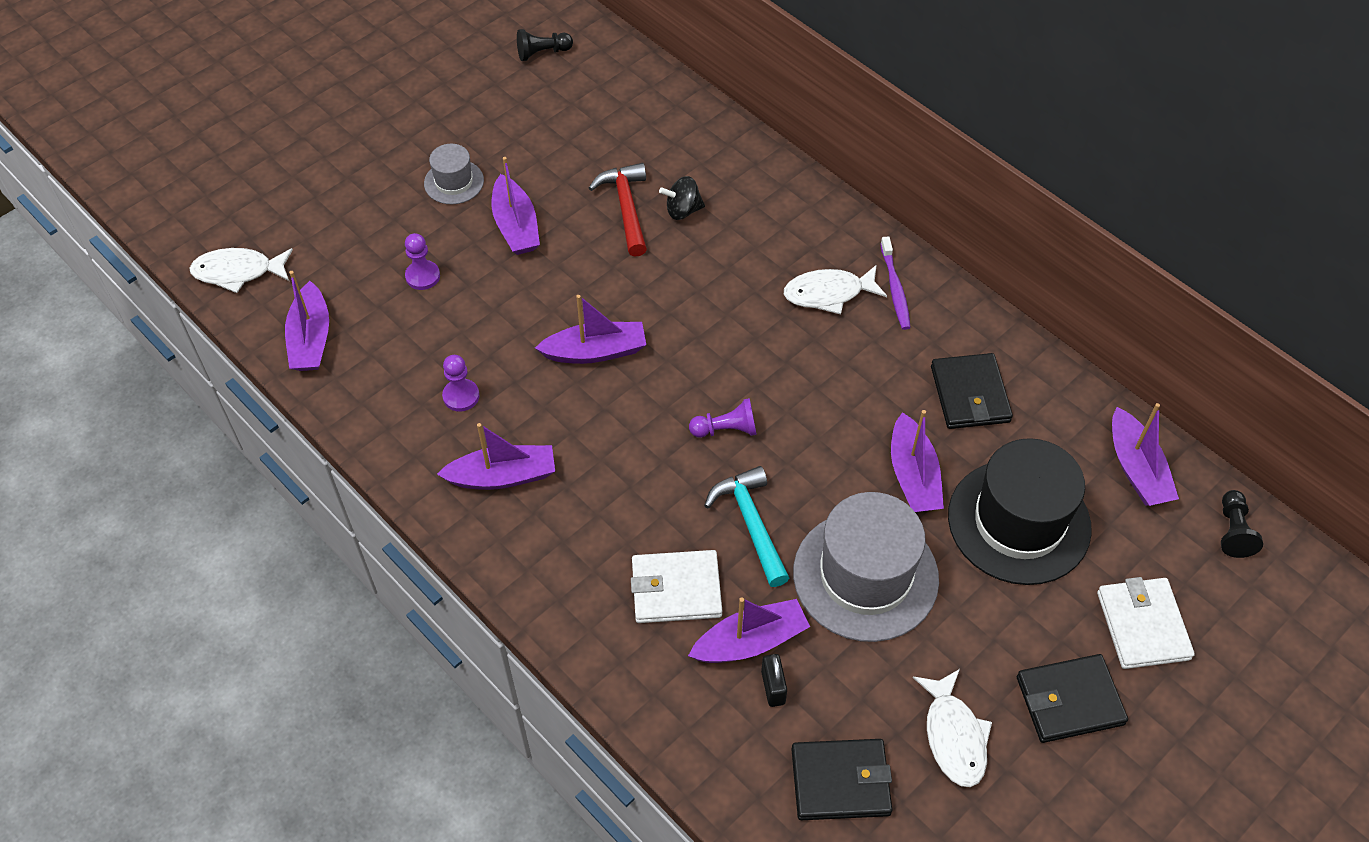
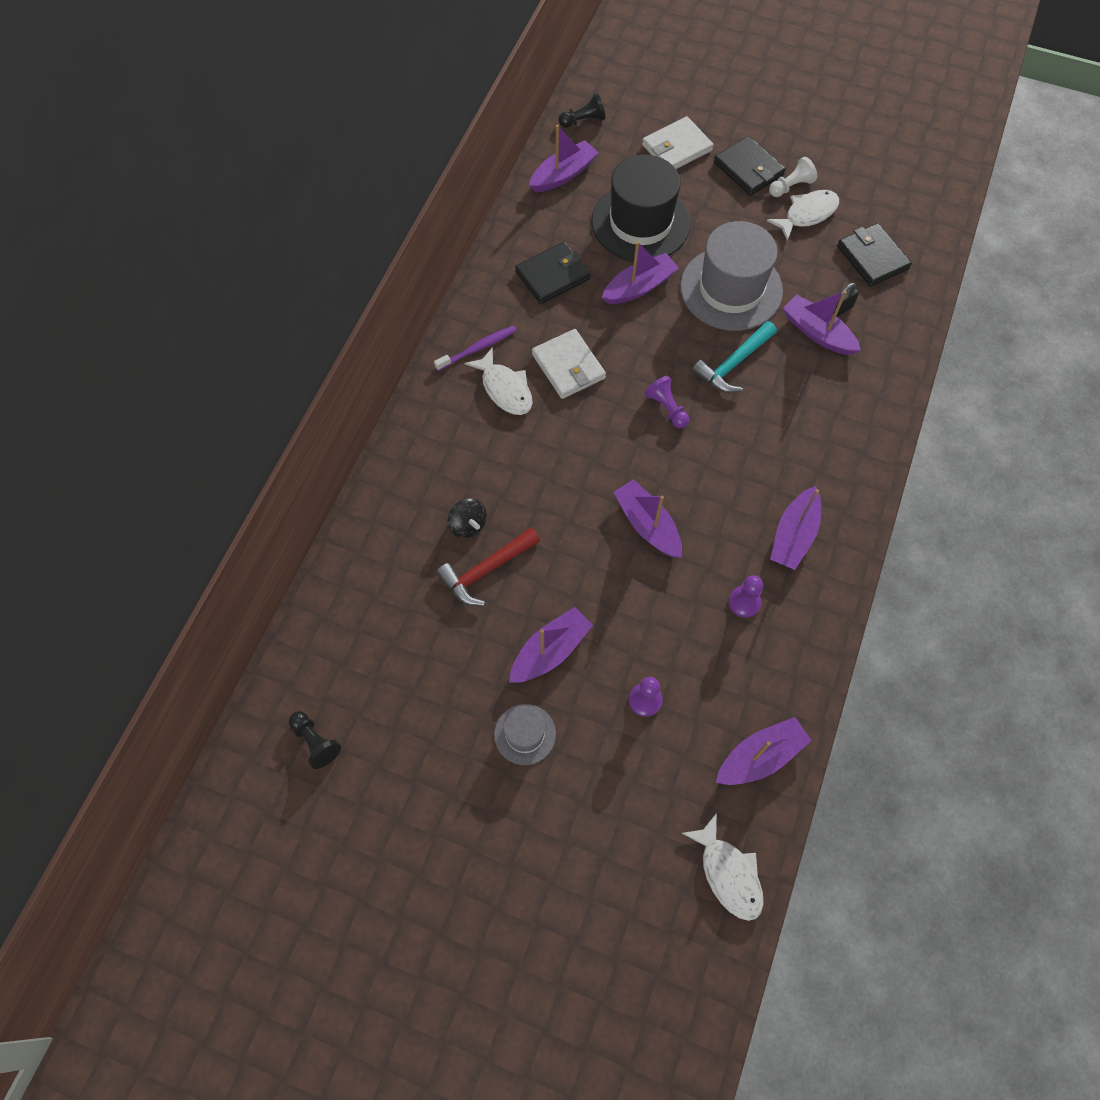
camera: 115 degrees left, 10 degrees up
purple boat [437,423,555,490] -> purple boat turned 120 degrees counterclockwise [770,486,821,570]
white wallet [631,550,722,623] -> white wallet moved to [532,329,606,399]
none -> white pawn [769,157,817,197]

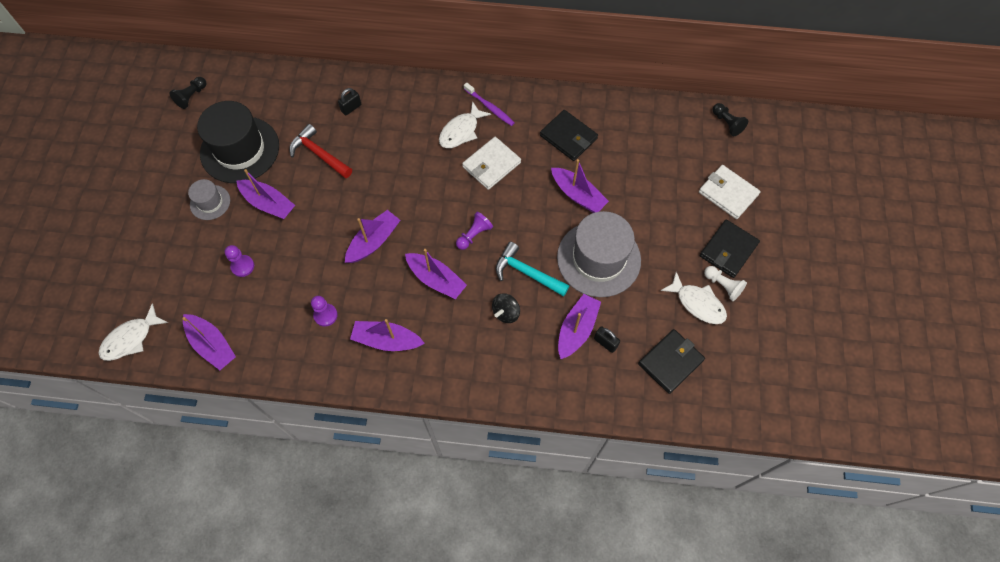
camera: 75 degrees right, 0 degrees up
black spinning top [448,498,487,538] -> black spinning top moved to [492,293,520,323]
purple boat [529,125,599,192] -> purple boat moved to [405,249,467,299]
black hat [592,155,691,261] -> black hat moved to [197,101,279,183]
none -> black padlock [338,88,361,116]

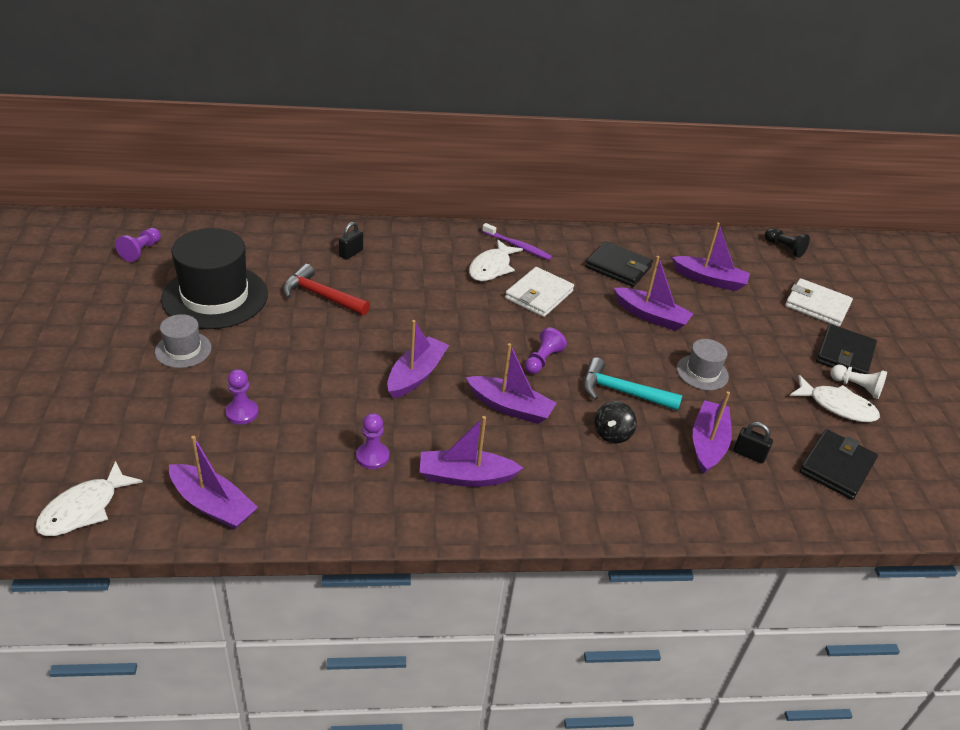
camera: 15 degrees left, 25 degrees down
black pawn [169,77,206,109] -> purple pawn [115,228,161,262]
purple boat [236,169,295,219] -> purple boat moved to [672,222,750,291]
grey hat [557,211,641,297] -> grey hat [677,339,729,390], size x0.49

